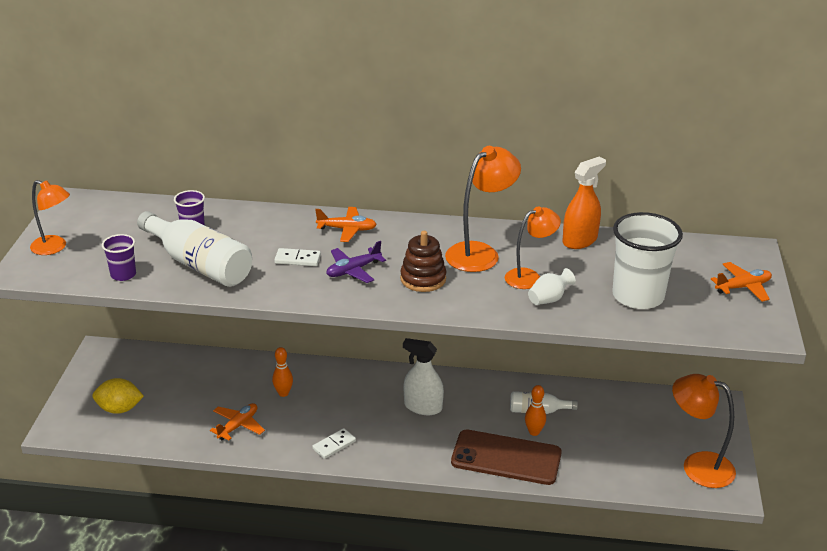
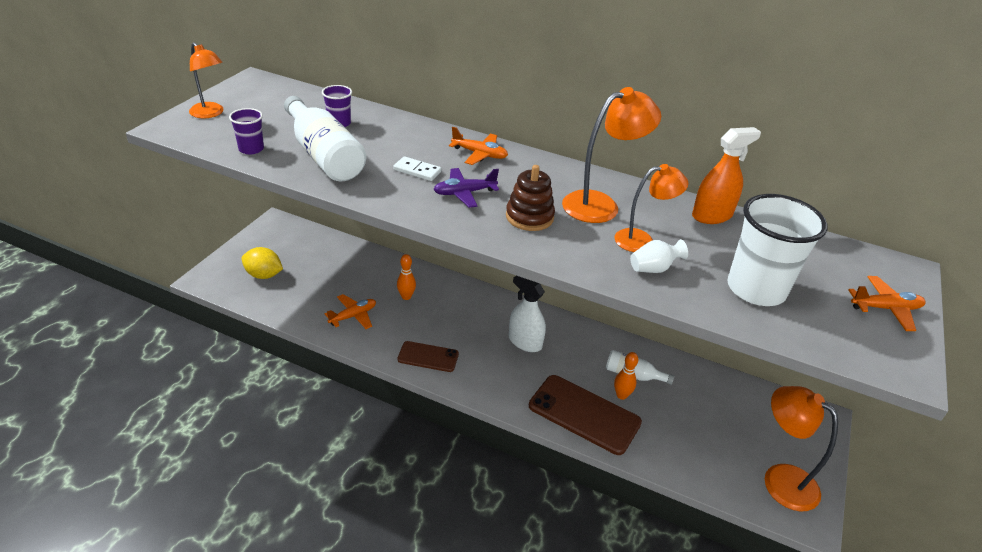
camera: 15 degrees right, 5 degrees up
white domino [312,428,356,459] -> brown phone [397,341,459,372]

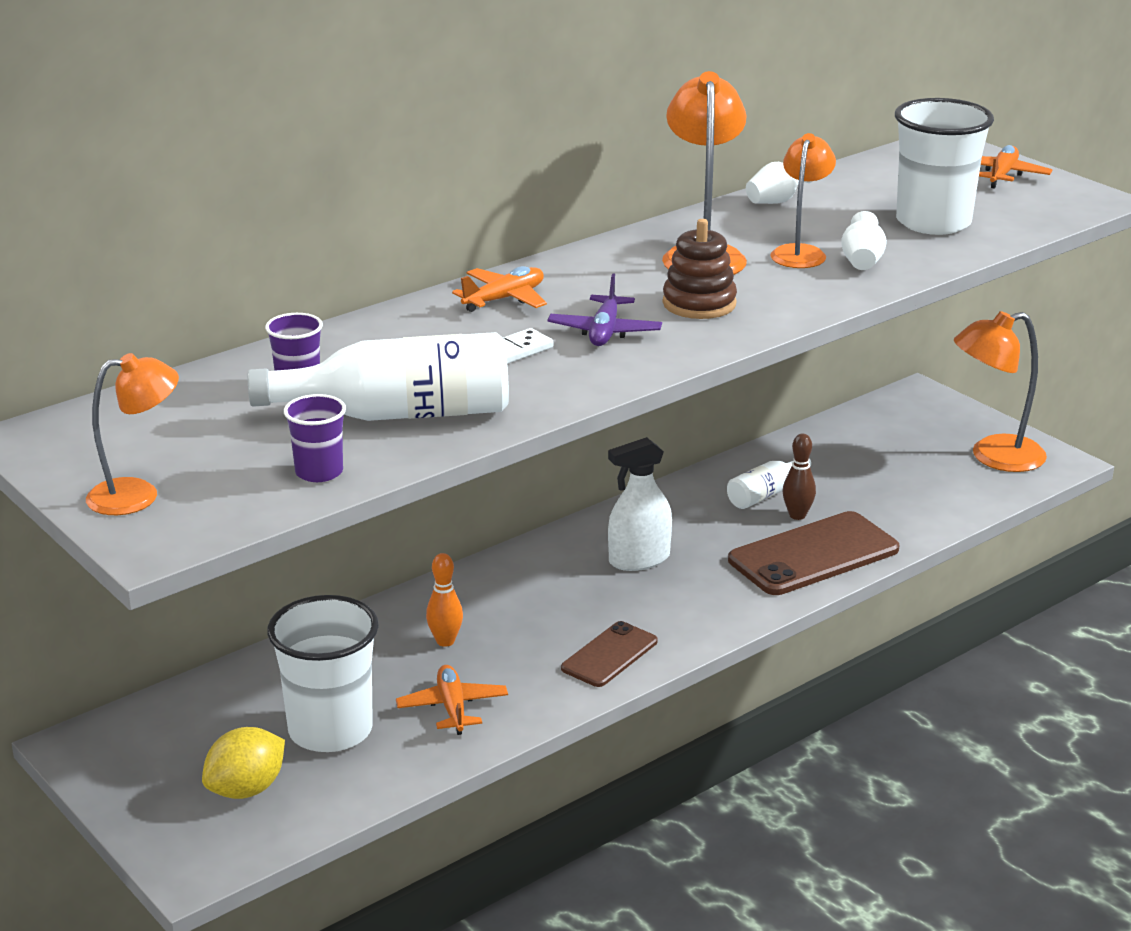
camera: 60 degrees left, 10 degrees down
orange bowling pin [614,352,639,400] -> brown bowling pin [783,433,816,520]
orange spray bottle [692,127,761,224] -> white vase [746,162,812,204]
none -> white cup [267,595,379,752]

